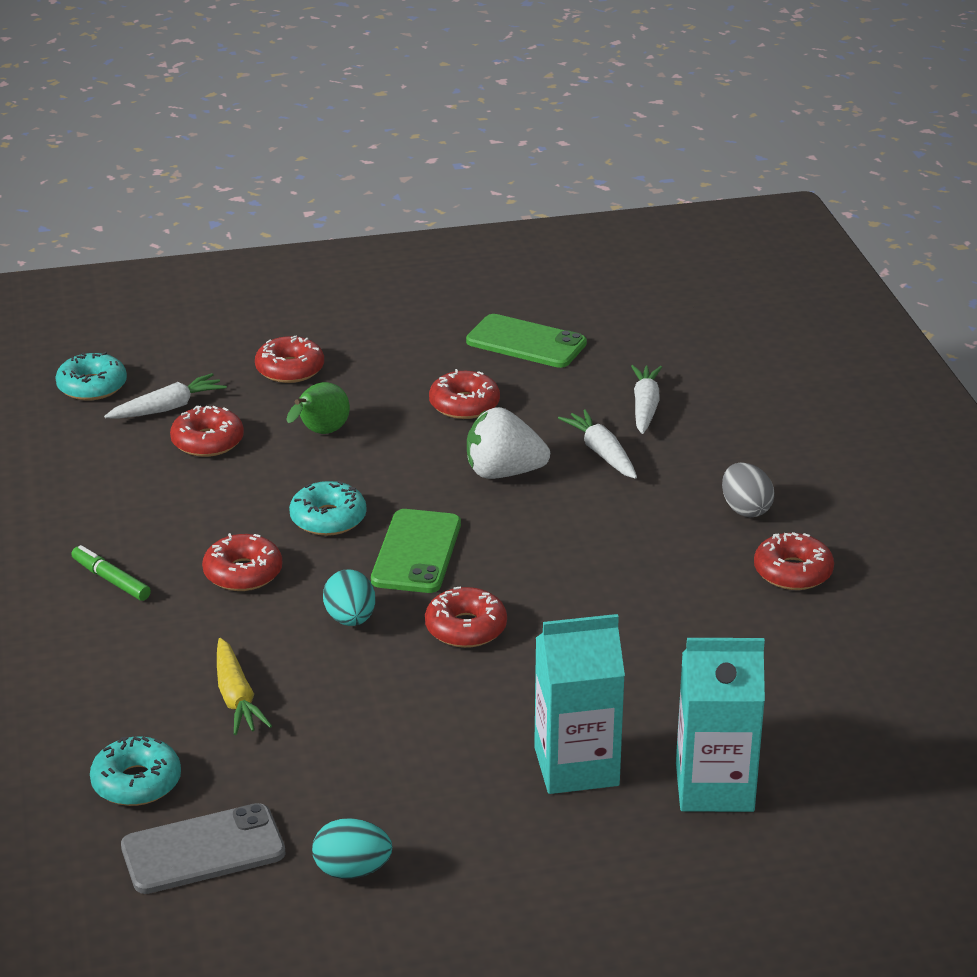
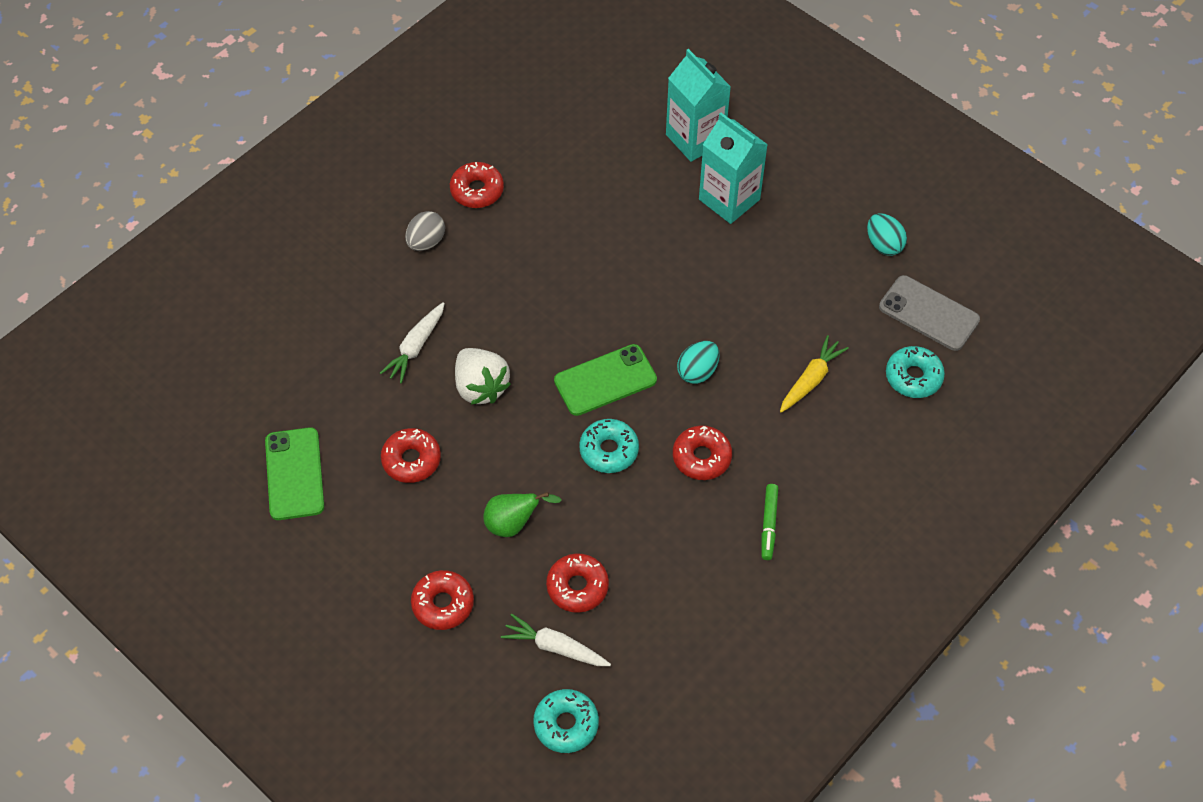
camera: 125 degrees left, 25 degrees up
red donut [425,586,507,648] -> none
white carrot [631,365,662,434] -> none

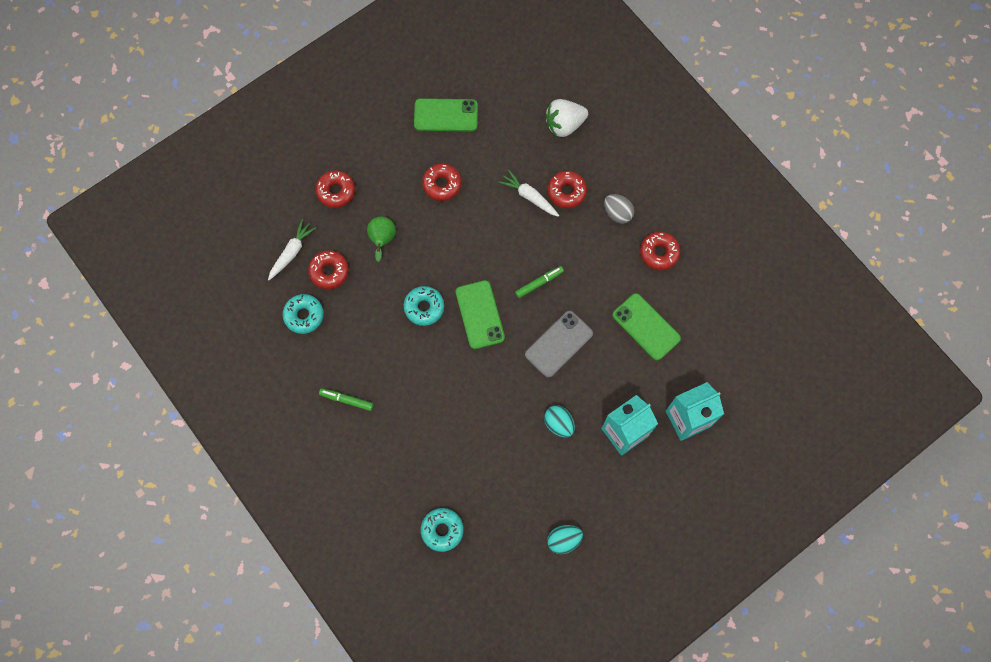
camera: 100 degrees right, 15 degrees up
white strawberry [455,348,511,405] -> white strawberry moved to [545,99,588,137]
turquoise donut [533,689,599,753] -> turquoise donut moved to [283,294,324,334]
red donut [673,425,732,480] -> red donut moved to [548,171,587,208]
turquoise egg [677,341,720,384] -> turquoise egg moved to [544,405,575,438]
yellow carrot [780,335,849,413] -> none
grey phone [879,275,980,351] -> grey phone moved to [525,311,593,378]
none -> green marker [515,266,564,298]
none -> green phone [612,293,681,360]

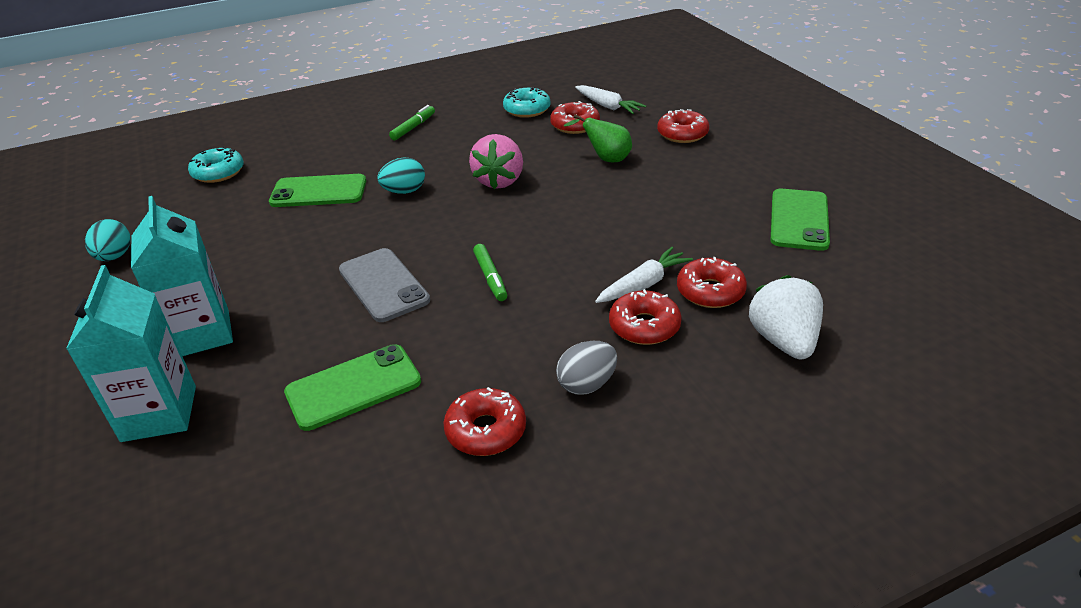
camera: 105 degrees right, 35 degrees down
turquoise donut [404,286,444,326] -> pink strawberry [469,134,523,189]
red donut [422,163,461,201] -> red donut moved to [677,257,747,308]
green phone [456,280,505,349] -> green phone moved to [269,174,366,207]
turquoise egg [544,405,575,438] -> turquoise egg moved to [377,158,425,194]

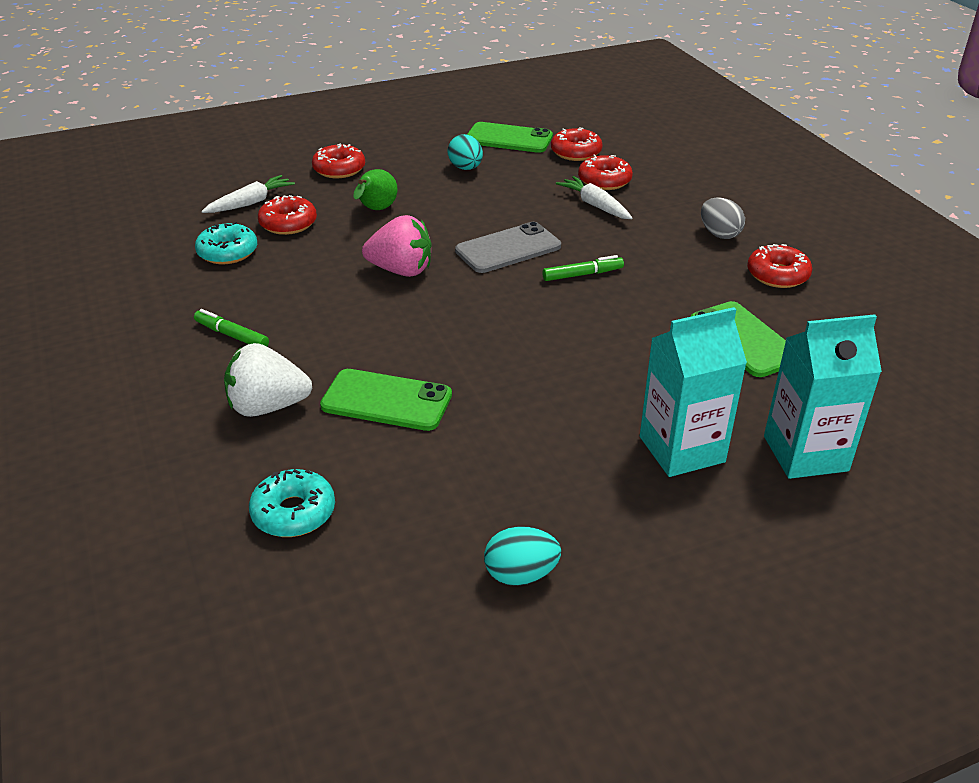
camera: 90 degrees left, 0 degrees up
green phone [269,174,366,207] -> green phone turned 75 degrees counterclockwise [320,369,452,431]
grey phone [339,248,430,322] -> grey phone moved to [455,222,561,273]
turquoise egg [377,158,425,194] -> turquoise egg moved to [447,134,483,170]
red donut [609,289,682,345] -> red donut moved to [551,128,602,161]
white strawberry [749,275,823,359] -> white strawberry moved to [224,343,312,417]

